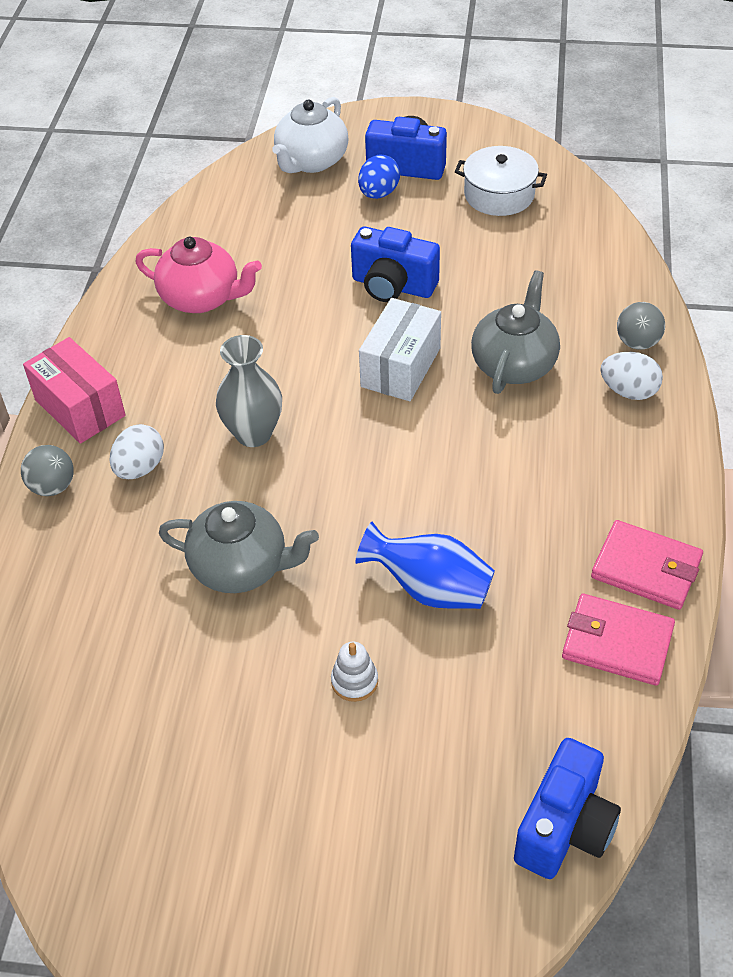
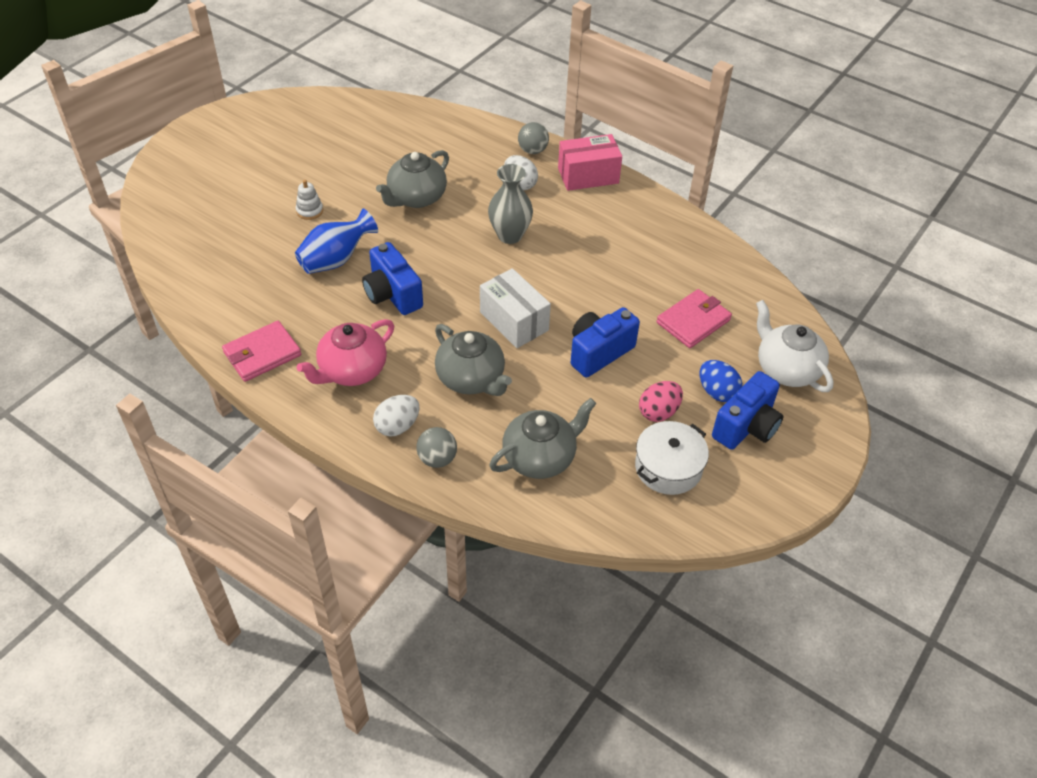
camera: 115 degrees right, 0 degrees up
pink teapot [135,237,262,313] -> pink teapot moved to [297,319,394,386]
blue camera [514,738,621,879] -> blue camera moved to [362,242,423,315]
pink wallet [562,594,675,686] -> pink wallet moved to [656,289,732,348]
none -> grey teapot [489,398,596,479]
none -> pink egg [639,381,683,422]

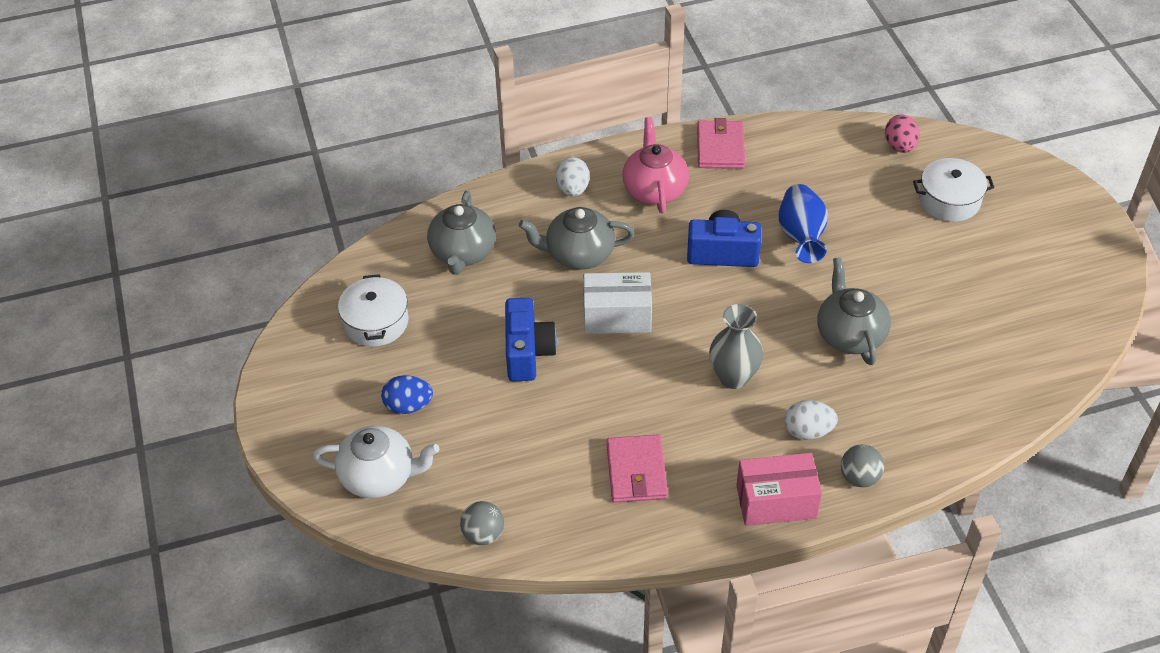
camera: 130 degrees right, 0 degrees up
white stacking toy [296,180,323,220] -> none
grey ball [416,427,457,468] -> grey ball moved to [460,501,504,545]
pink box [558,134,622,191] -> pink box turned 60 degrees clockwise [736,453,822,526]
pink egg [639,381,683,422] -> pink egg moved to [885,114,920,153]
pink wallet [656,289,732,348] -> pink wallet moved to [606,435,668,503]
blue camera [712,371,783,450] -> none
none -> white pot [913,158,994,222]

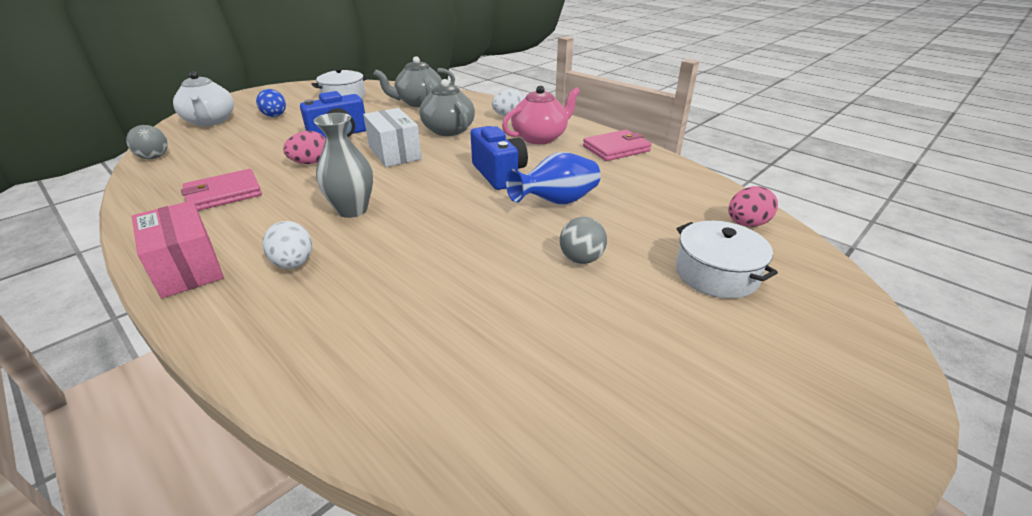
camera: 60 degrees right, 15 degrees down
grey teapot [817,257,891,365] -> none
grey ball [841,445,884,487] -> grey ball moved to [560,217,607,264]
none -> pink egg [283,131,326,164]

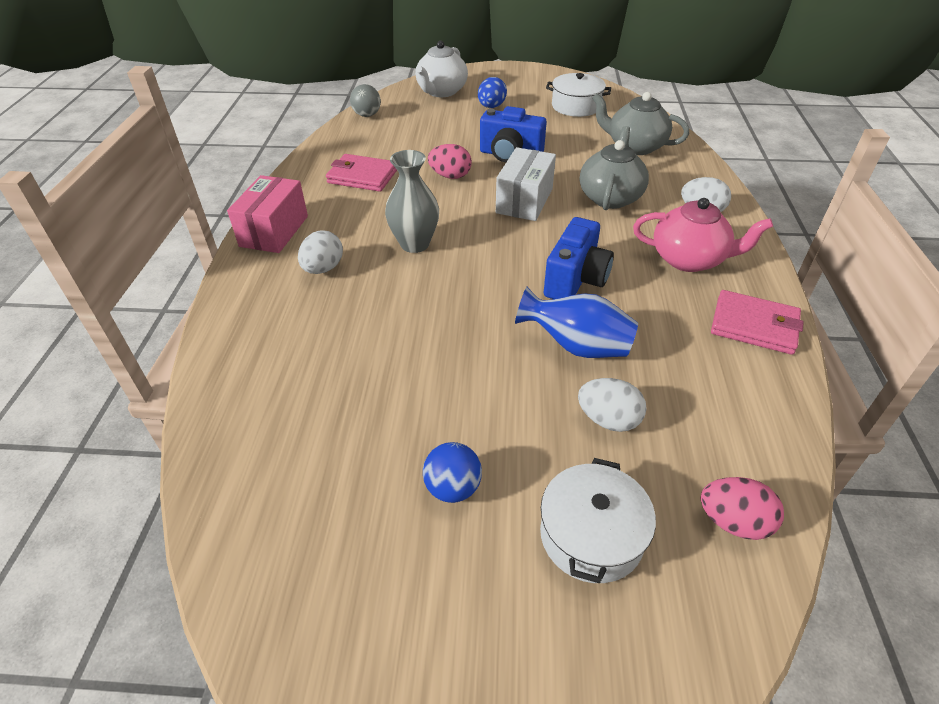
camera: 50 degrees right, 10 degrees up
grey ball [560,217,607,264] -> none
none -> blue ball [423,442,482,503]
none -> white egg [578,378,647,432]

